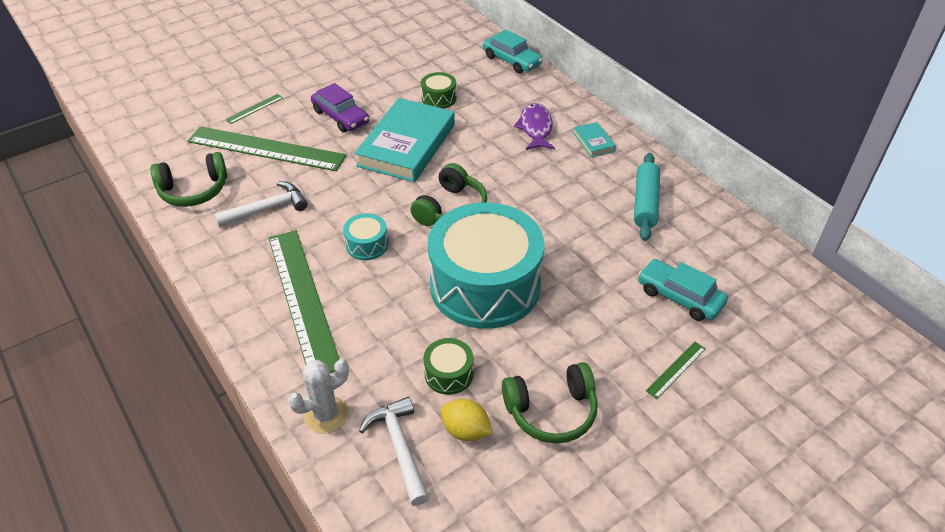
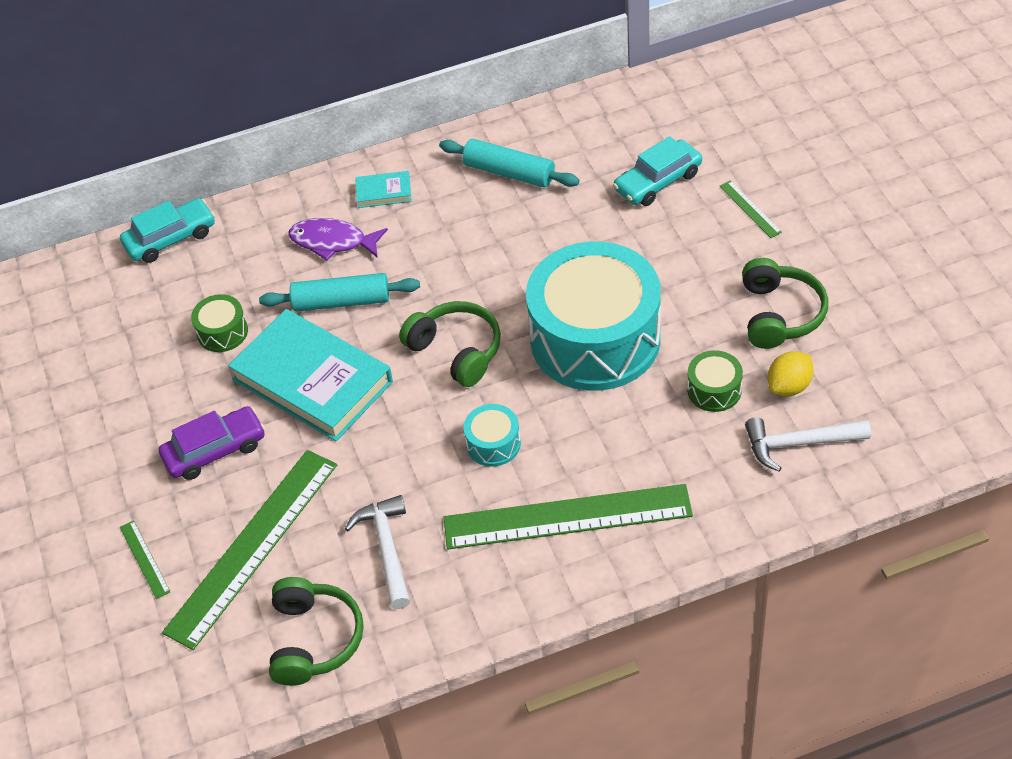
camera: 70 degrees left, 5 degrees up
white cactus [288,359,349,434] -> none
none -> turquoise rolling pin [259,273,420,312]

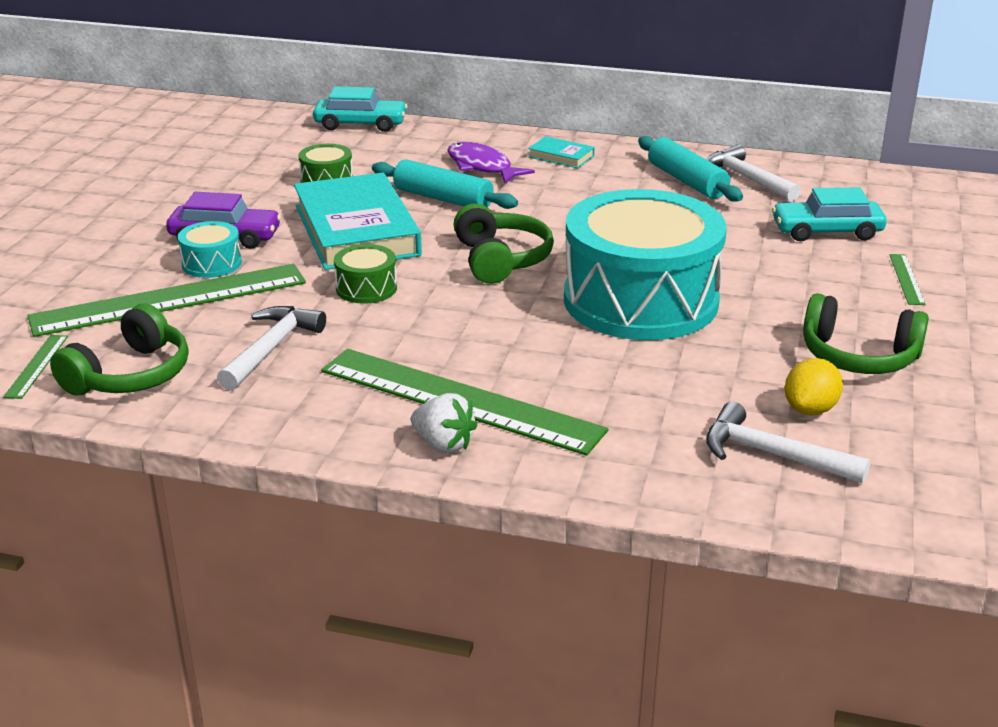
camera: 30 degrees right, 20 degrees down
green ruler [120,520,171,599] -> green ruler moved to [3,335,68,399]
turquoise drum [464,404,521,466] -> turquoise drum moved to [178,221,242,278]
green drum [687,350,743,412] -> green drum moved to [334,244,397,303]
green headphones [742,258,828,349] -> green headphones turned 75 degrees clockwise [803,293,929,374]
yellow lemon [768,351,813,396] -> yellow lemon turned 45 degrees counterclockwise [785,358,843,415]
none -> white strawberry [411,393,477,453]
none -> white hammer [706,144,801,202]

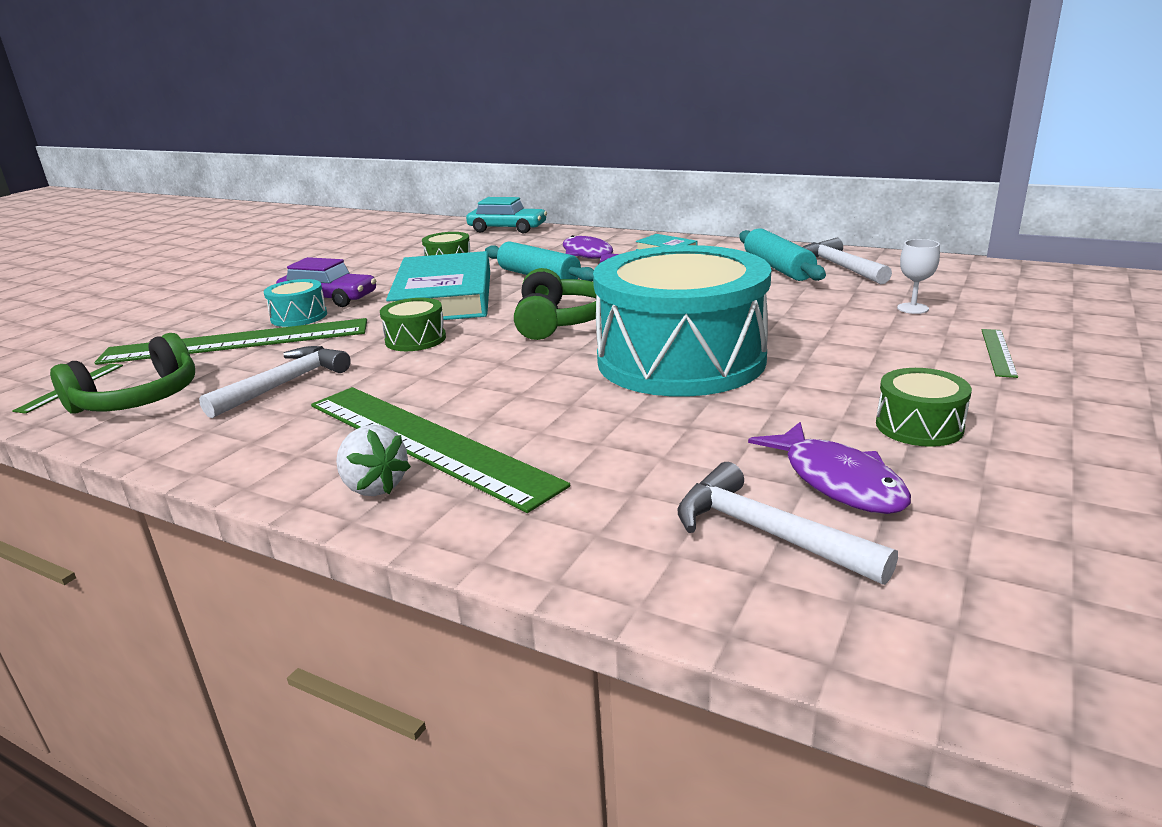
camera: 15 degrees right, 5 degrees down
turquoise car [772,187,887,241] -> white goblet [897,239,940,314]
yellow lemon [785,358,843,415] -> purple fish [748,422,911,514]
green headphones [803,293,929,374] -> green drum [876,368,972,447]

